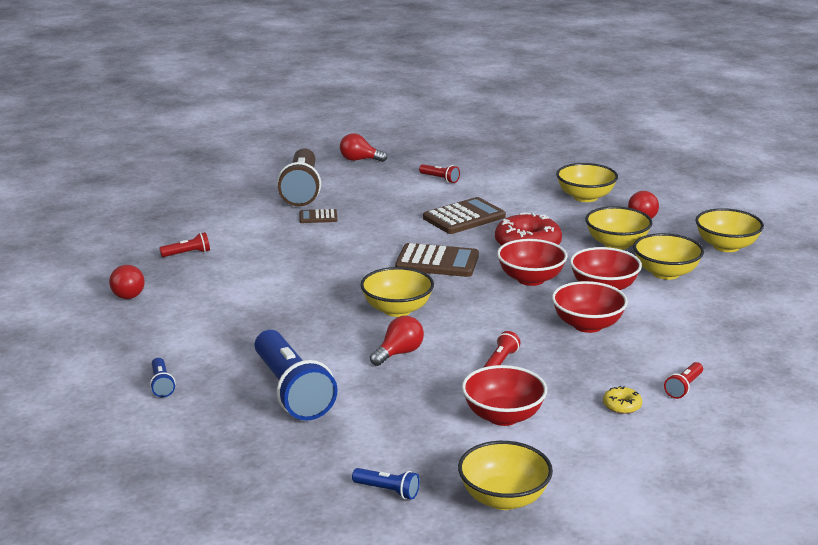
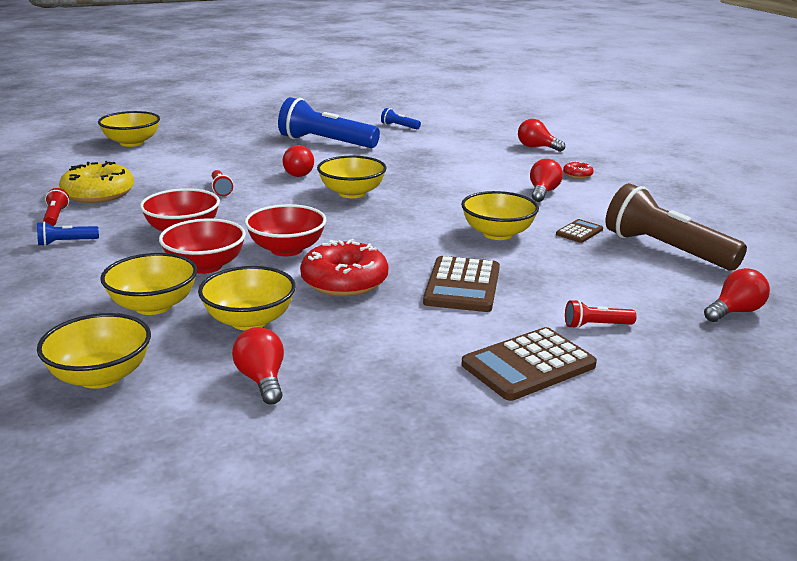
camera: 135 degrees right, 0 degrees up
red flashlight [159,232,210,257] -> red donut [563,161,594,179]
blue flashlight [352,468,420,500] -> blue flashlight moved to [37,222,99,246]
brown calculator [395,243,479,277] -> brown calculator moved to [462,327,597,401]
red bowl [462,365,547,426] -> none
yellow bowl [556,163,618,202] -> yellow bowl moved to [461,191,539,240]
yellow donut [603,386,642,414] -> yellow donut [59,161,134,203], size x2.18
none -> red light bulb [530,159,563,202]

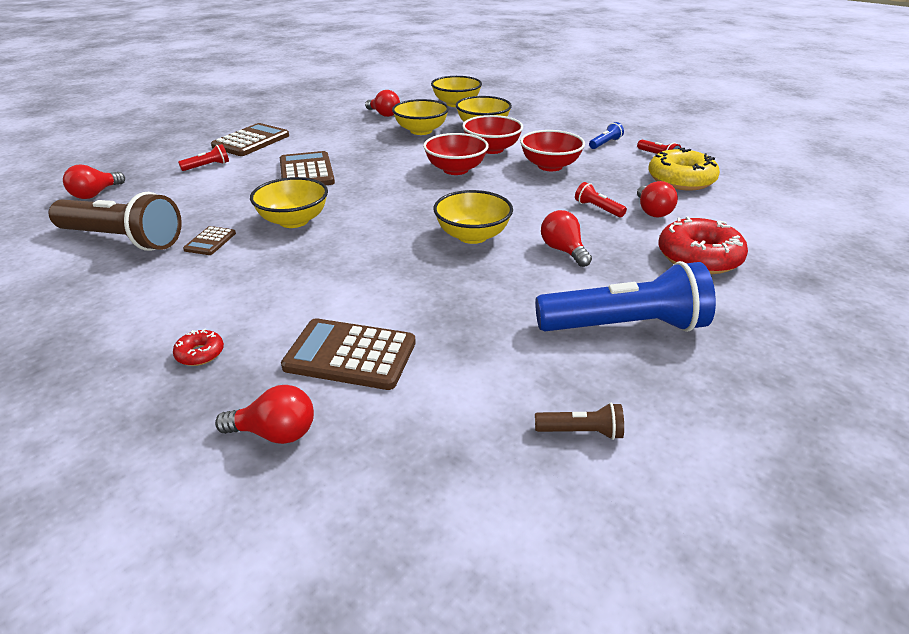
camera: 155 degrees right, 10 degrees up
yellow bowl [98,111,160,147] -> none
red donut [300,239,388,296] -> red donut moved to [658,217,748,274]
blue flashlight [381,108,421,129] -> brown flashlight [535,403,624,440]
red light bulb [530,159,563,202] -> red light bulb moved to [637,181,678,217]
none -> brown calculator [281,318,416,390]

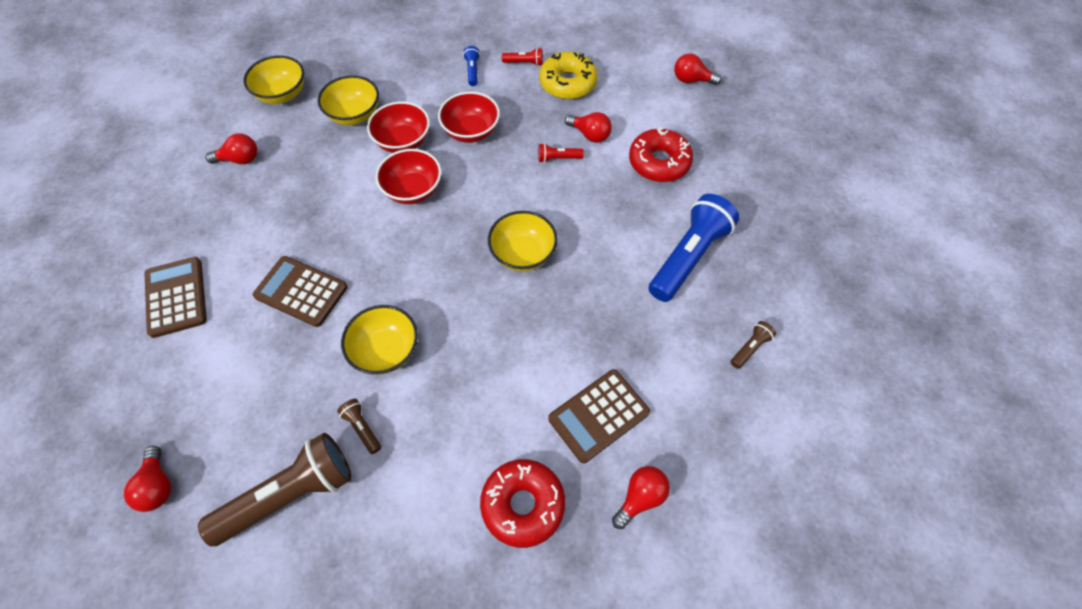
camera: 50 degrees left, 25 degrees up
red donut [173,329,224,366] -> red donut [480,459,565,548], size x2.18
red flashlight [178,144,229,171] -> none
brown calculator [183,226,236,255] -> brown flashlight [337,399,381,454]
yellow bowl [392,99,449,135] -> none
red light bulb [541,210,592,267] -> red light bulb moved to [674,53,722,85]

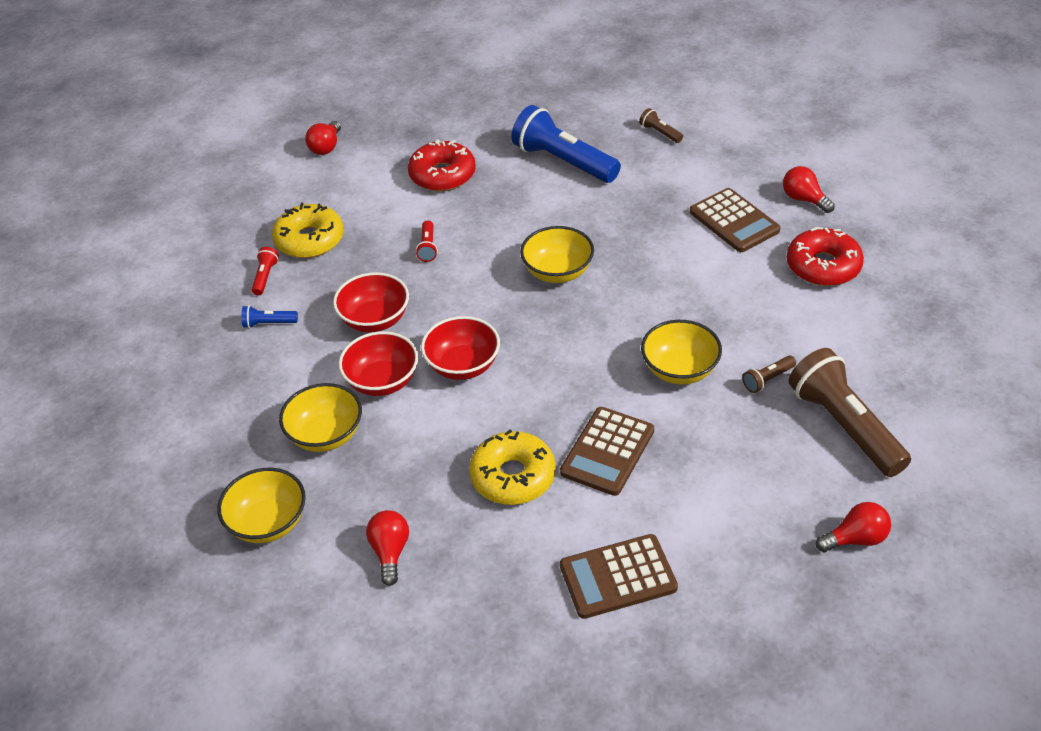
camera: 85 degrees left, 15 degrees down
red light bulb [565,112,612,143] -> none
none -> yellow donut [469,430,556,505]

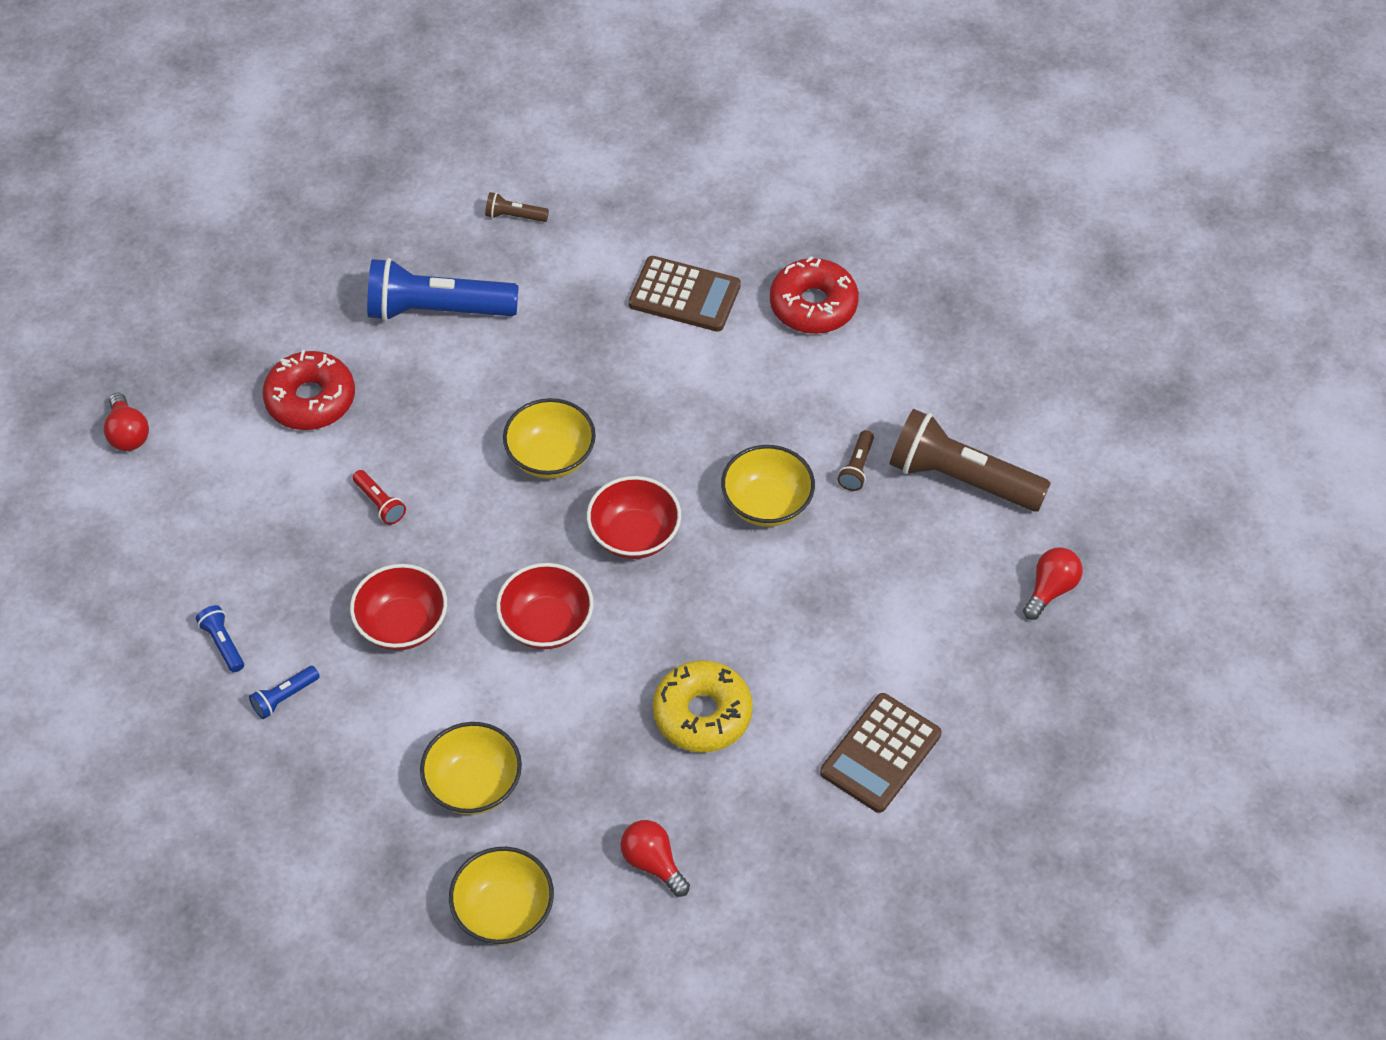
camera: 40 degrees left, 10 degrees up
red flashlight [252,247,279,295] -> blue flashlight [196,605,244,672]
yellow donut [272,203,344,258] -> none
red bowl [339,331,418,396] -> red bowl moved to [587,476,681,559]
brown calculator [560,407,654,496] -> none
red light bulb [783,166,835,213] -> none

